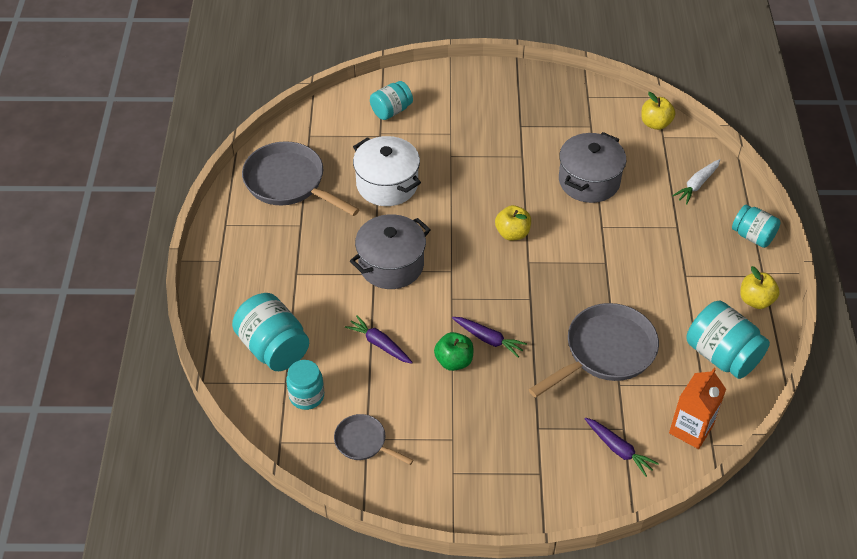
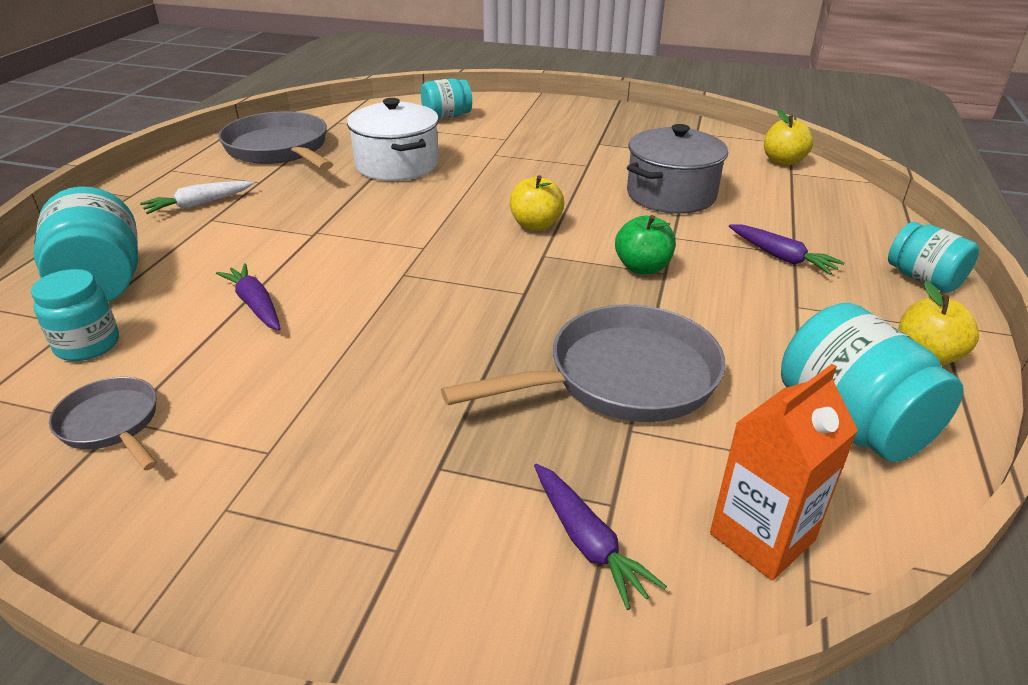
camera: 15 degrees right, 15 degrees down
grey pot [350,214,431,289] -> none
green apple [434,332,473,371] -> green apple moved to [615,215,676,274]
purple carrot [452,317,527,357] -> purple carrot moved to [729,225,845,275]
white carrot [672,159,720,204] -> white carrot moved to [140,181,254,214]

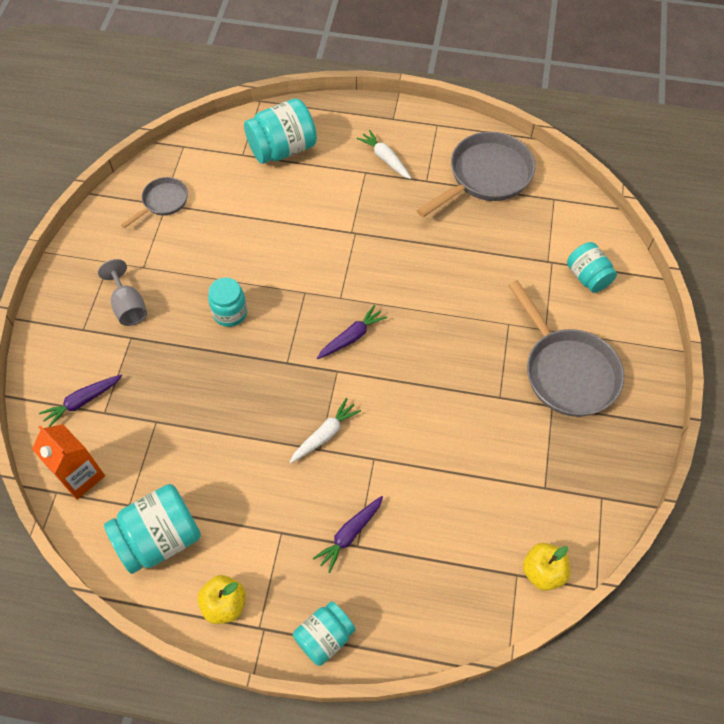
camera: 85 degrees right, 25 degrees up
turquoise jar [31,269,119,361] -> turquoise jar moved to [208,278,247,327]
purple carrot [216,263,280,330] -> purple carrot moved to [317,305,387,359]
white pot [347,98,439,181] -> none
grey pan [441,305,726,422] -> grey pan moved to [508,280,624,417]
yellow apple [510,175,564,231] -> none
green apple [615,215,676,274] -> white carrot [290,398,361,463]
grey pot [627,124,728,214] -> none
none -> grey goblet [98,259,147,326]

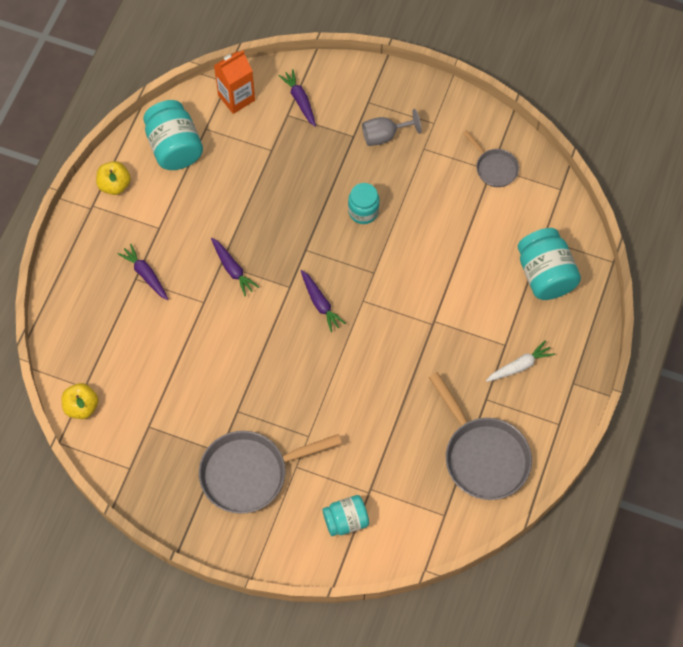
camera: 100 degrees right, 5 degrees up
white carrot [290,398,361,463] -> purple carrot [211,238,259,296]
turquoise jar [293,601,356,666] -> none

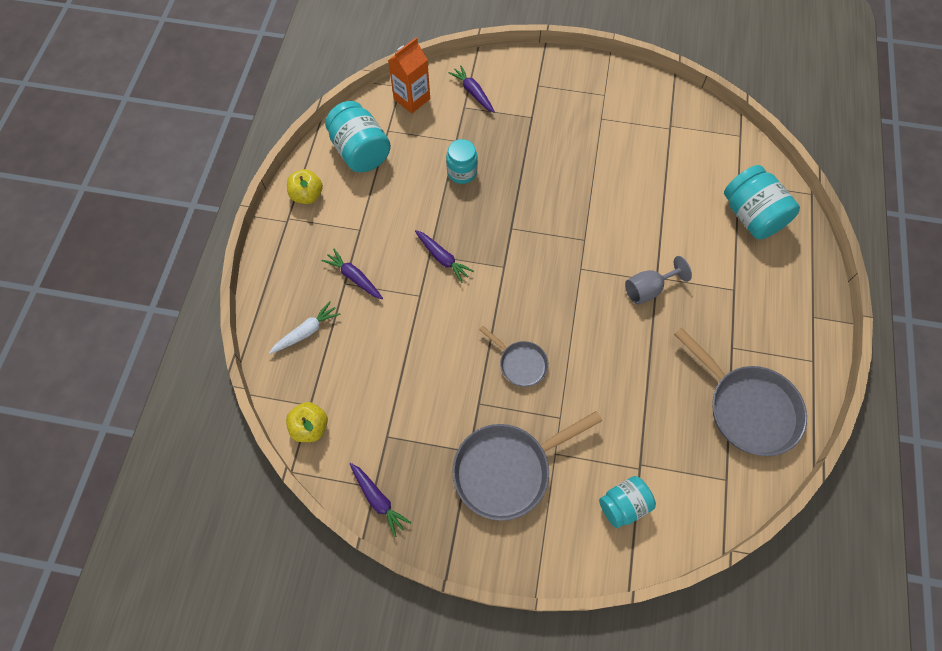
camera: 10 degrees left, 0 degrees up
purple carrot [301,270,346,332] -> purple carrot moved to [350,463,412,537]
turquoise jar [348,183,380,224] -> turquoise jar moved to [446,139,478,184]
grey goblet [362,109,421,146] -> grey goblet moved to [625,256,692,304]
grey pan [463,130,519,187] -> grey pan moved to [479,326,549,387]
white carrot [486,340,555,382] -> white carrot moved to [269,301,341,354]

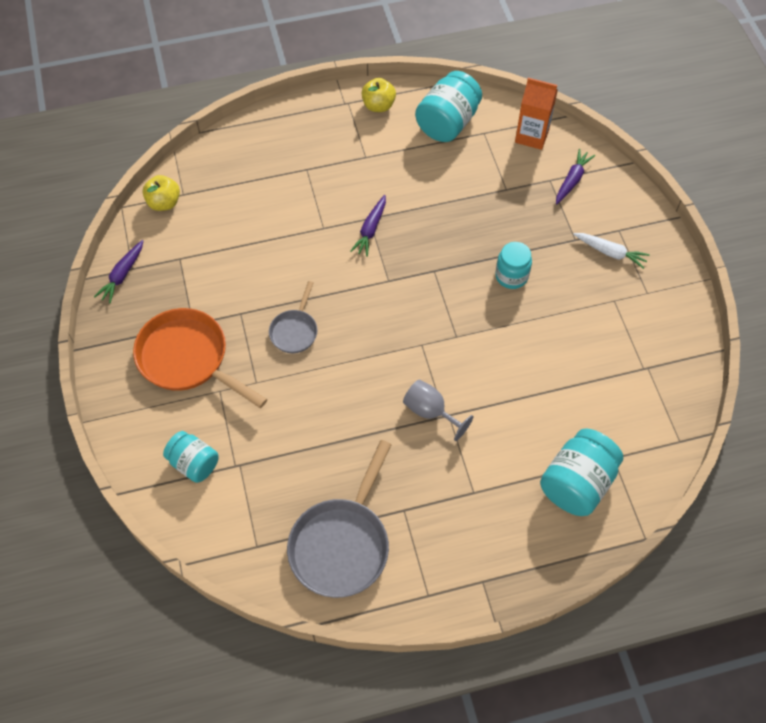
camera: 65 degrees right, 5 degrees down
white carrot [269,301,341,354] -> white carrot moved to [573,233,650,269]
purple carrot [322,249,383,299] -> none
turquoise jar [446,139,478,184] -> turquoise jar moved to [495,242,532,289]
grey pan [452,411,602,521] -> orange pan [133,308,267,408]

